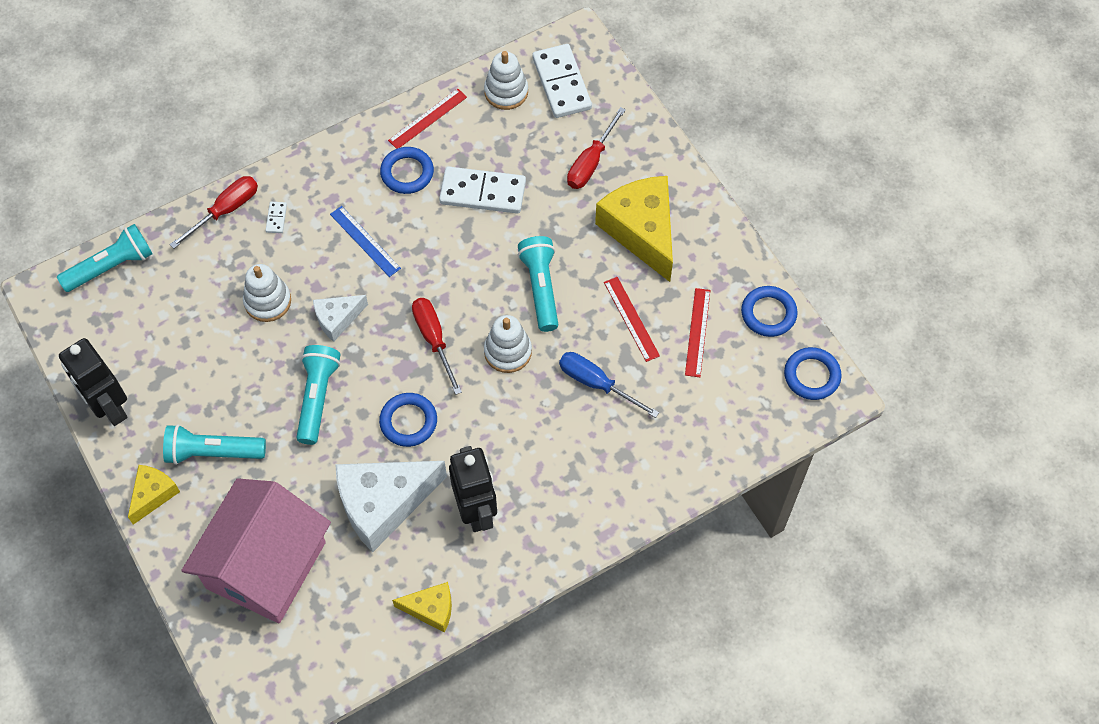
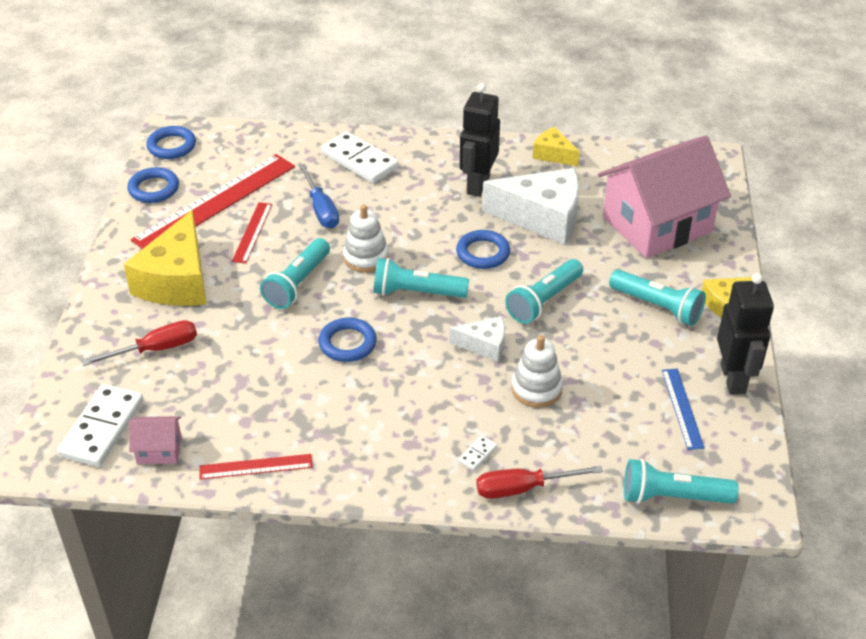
camera: 145 degrees left, 20 degrees down
blue ruler [330,206,401,277] -> blue ruler moved to [662,369,704,450]
blue ring [380,147,434,194] -> blue ring moved to [318,318,377,362]
red screwdriver [412,298,462,395] -> turquoise flashlight [373,258,469,298]
white domino [439,166,526,214] -> white domino moved to [321,131,399,183]
white stacking toy [484,51,528,110] -> pink house [129,416,181,464]
red ruler [685,288,710,377] -> red ruler [131,154,295,249], size x2.08

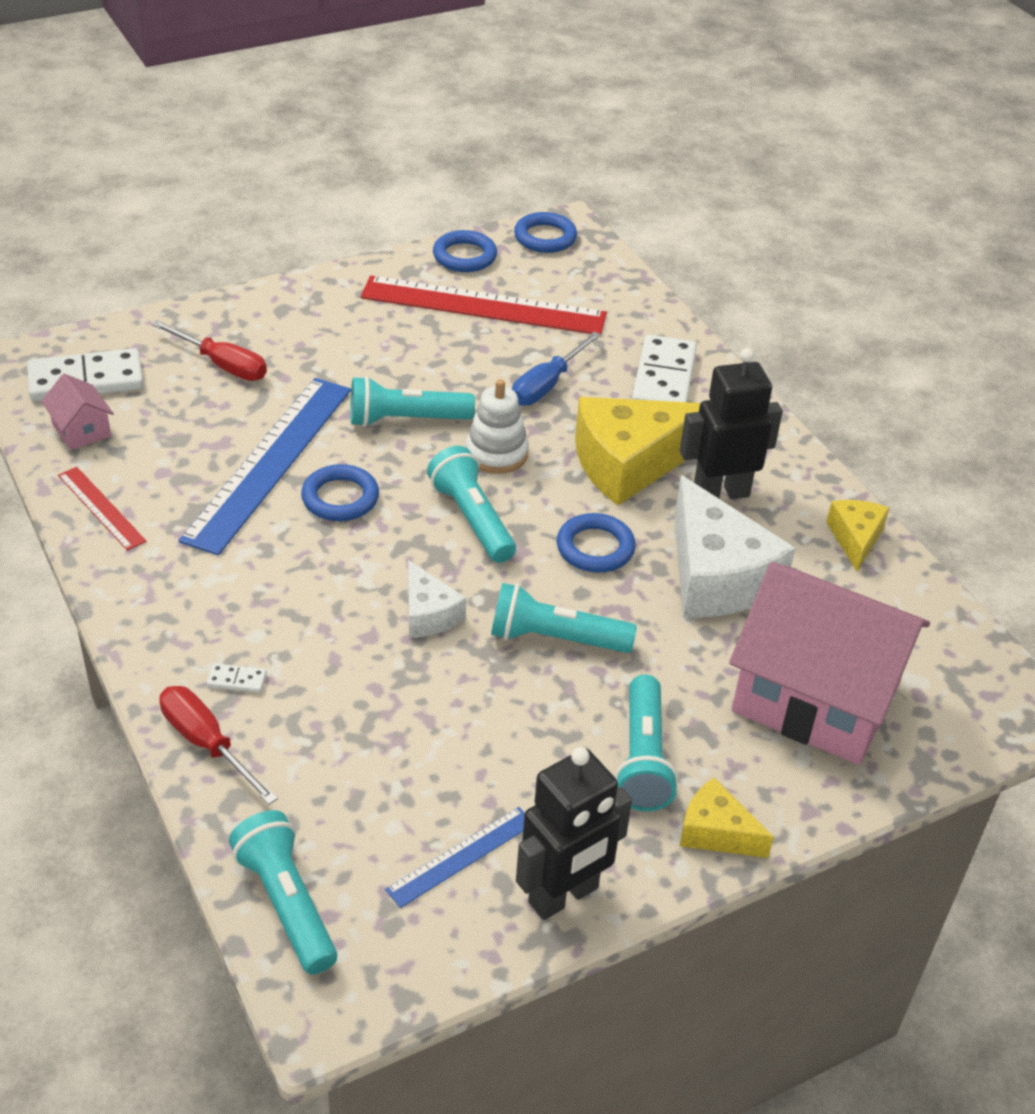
camera: 55 degrees right, 0 degrees up
yellow cheese [123,210,206,306] -> yellow cheese moved to [575,397,701,505]
red ruler [232,202,272,264] -> none
white stacking toy [511,335,563,408] -> none
none -> blue ruler [179,378,351,556]

